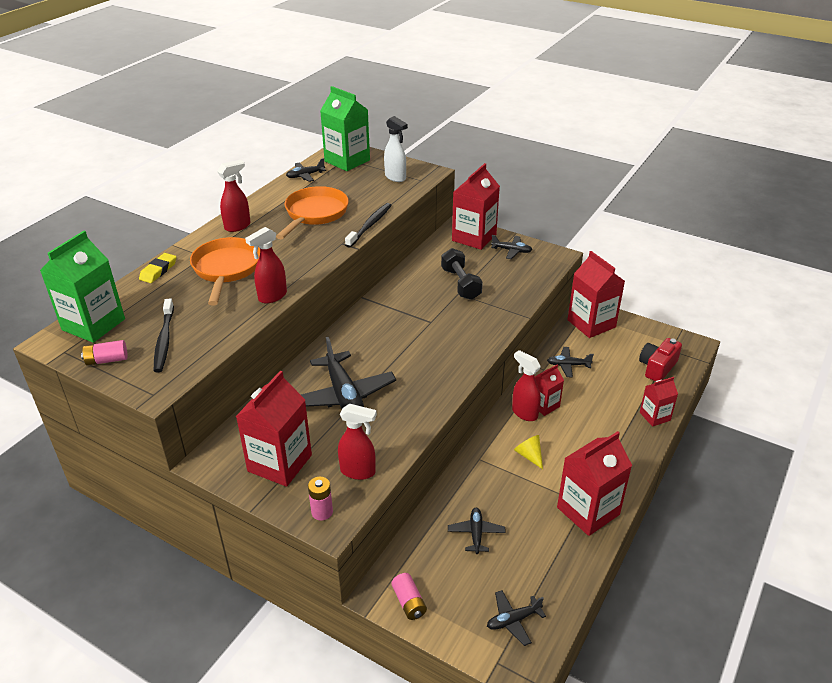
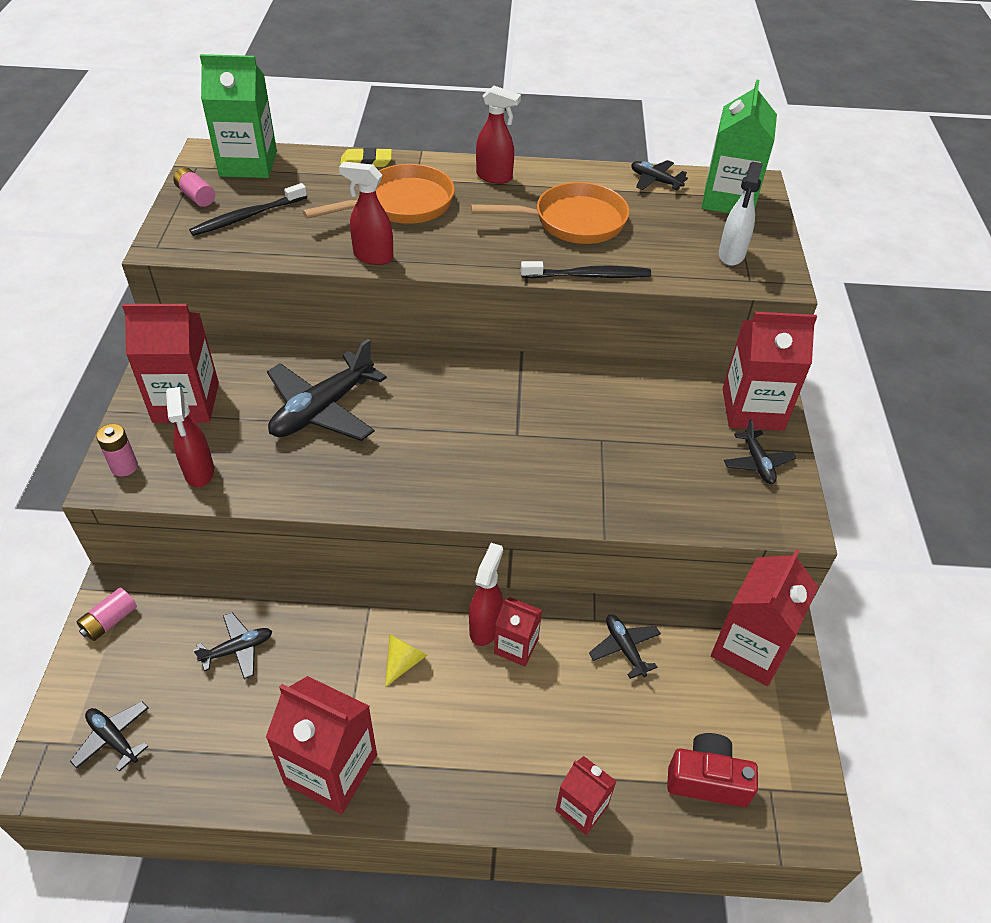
camera: 60 degrees right, 10 degrees up
black dumbbell [441,248,483,300] -> none

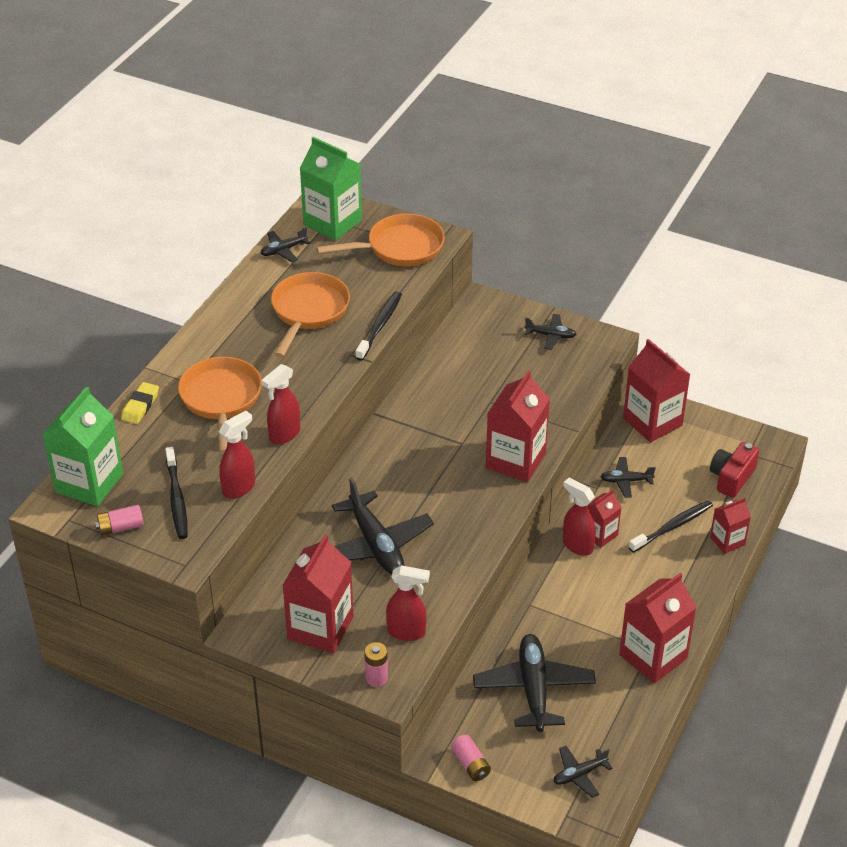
camera: 65 degrees left, 5 degrees down
black plane [193,613,272,679] -> black plane [473,634,596,732], size x1.95
yellow cone [385,634,428,687] -> none
red spray bottle [476,86,521,184] -> red spray bottle moved to [219,411,255,498]
white spray bottle [719,162,763,266] -> orange pan [316,213,445,267]
red carton [723,312,817,431] -> red carton moved to [486,370,550,482]
none -> black toothbrush [629,500,713,553]

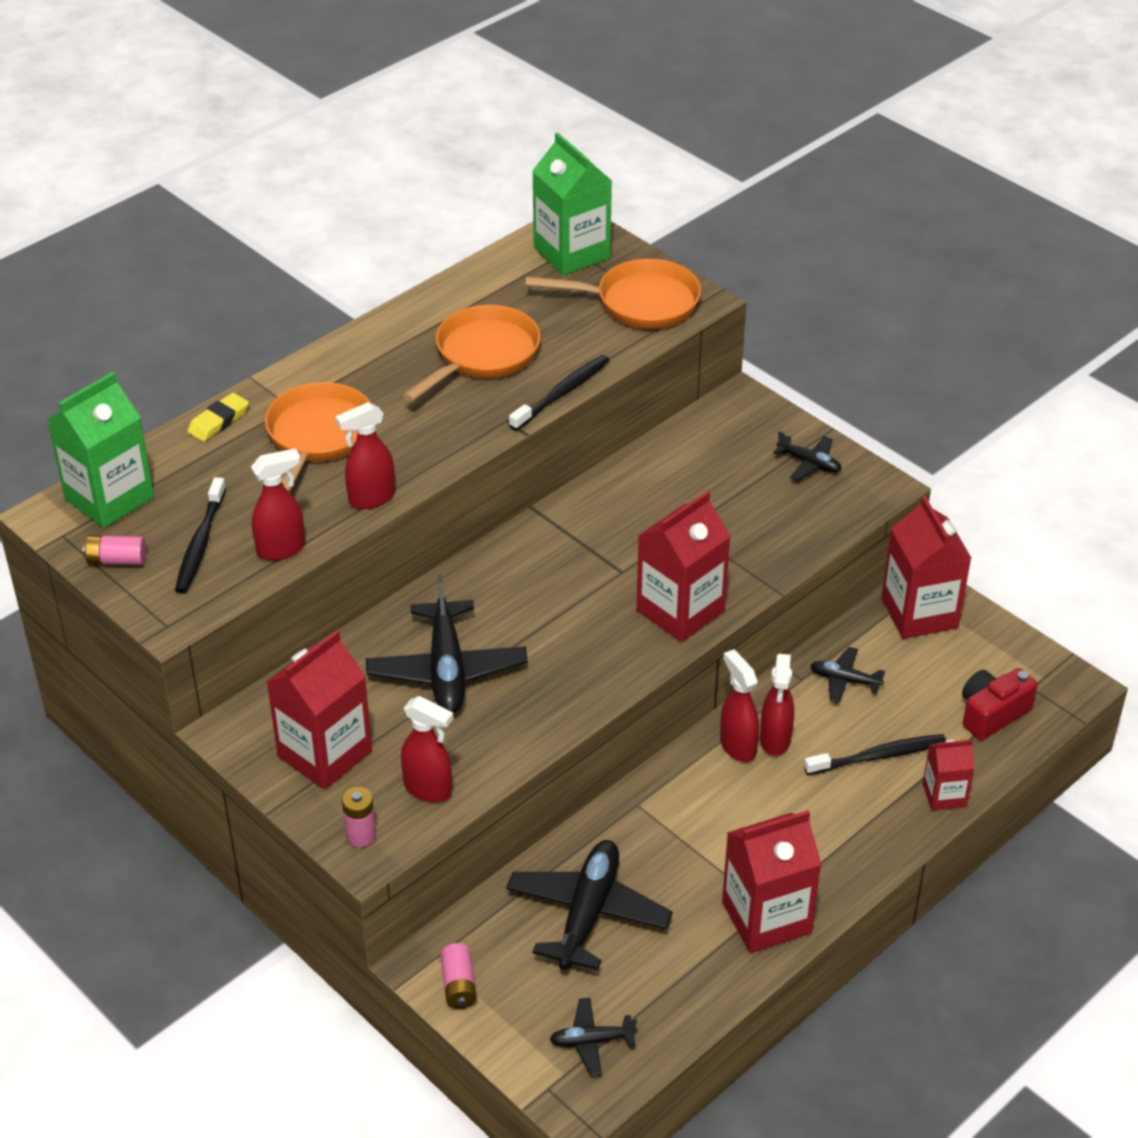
camera: 20 degrees right, 0 degrees up
black plane [260,227,310,262] -> none
red carton [588,489,621,548] -> red spray bottle [760,654,794,756]

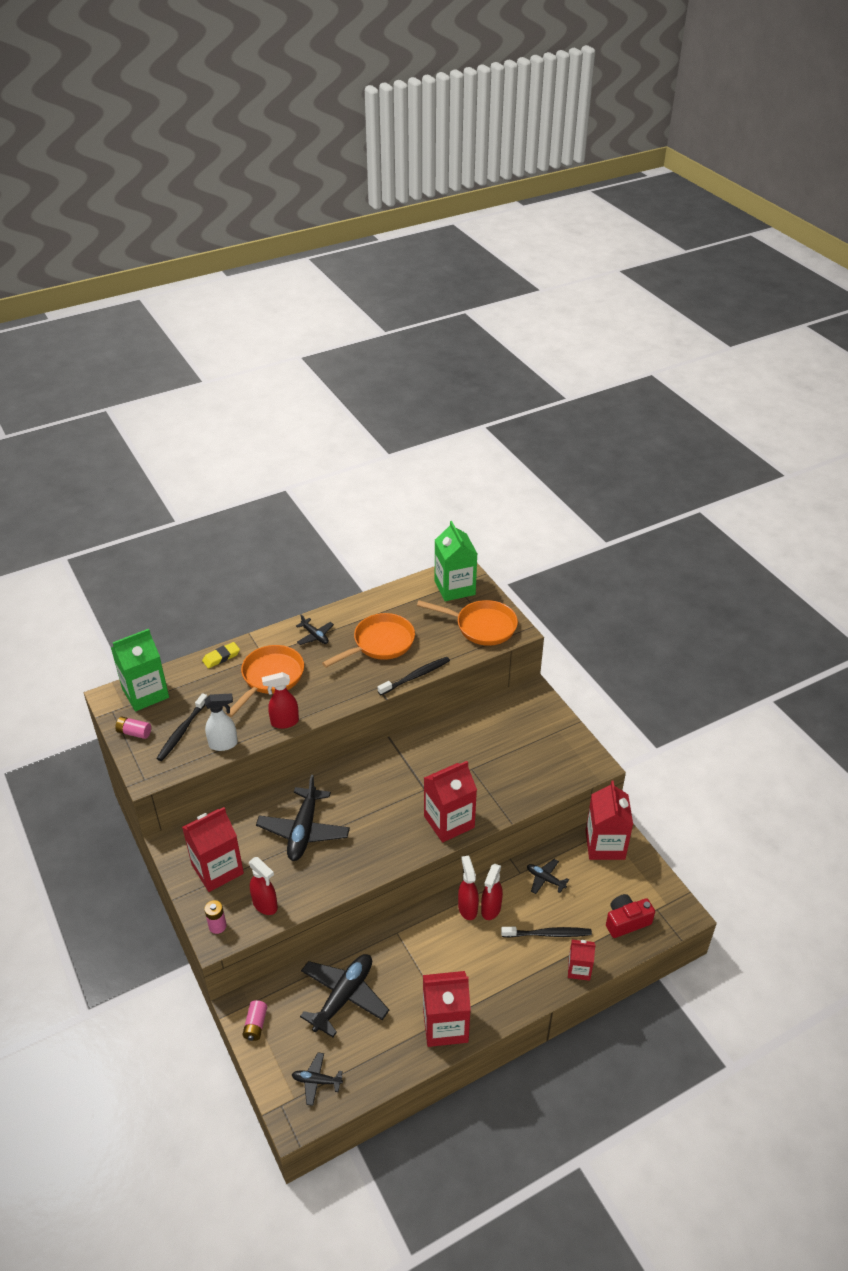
camera: 15 degrees right, 0 degrees up
red spray bottle [251,448,305,561] -> white spray bottle [205,693,238,751]
black plane [773,431,841,481] -> black plane moved to [296,614,334,645]

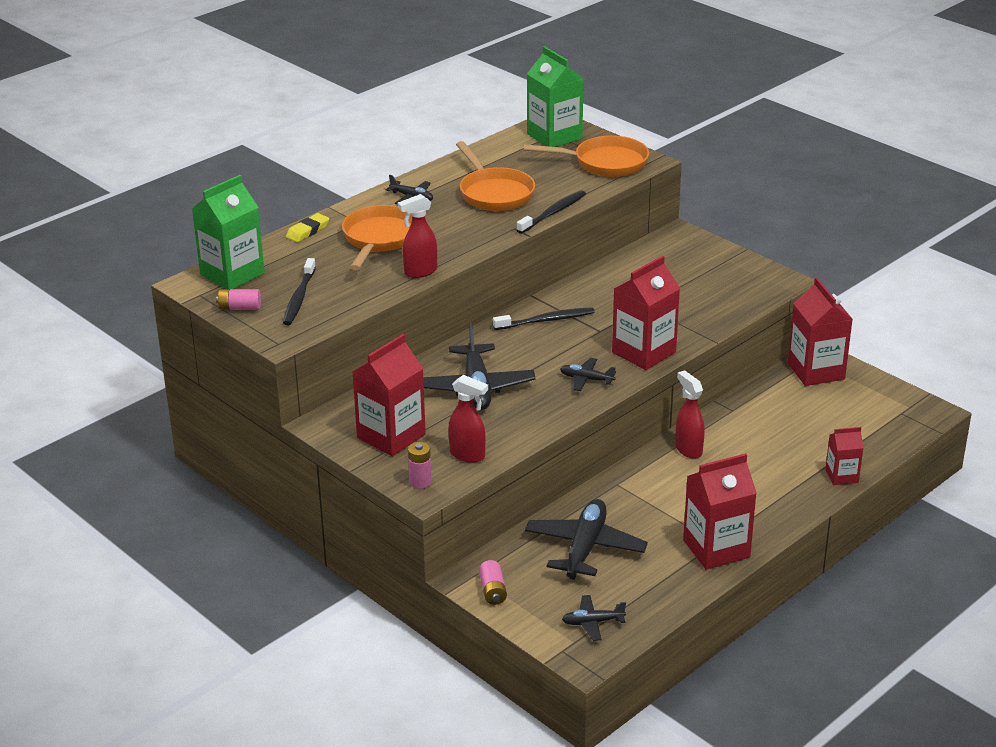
camera: 15 degrees left, 10 degrees down
white spray bottle [205,693,238,751] -> none
orange pan [322,613,415,668] -> orange pan turned 120 degrees clockwise [456,141,535,211]
red spray bottle [481,864,503,920] -> none
black toothbrush [501,927,592,938] -> black toothbrush moved to [493,307,595,330]
black plane [527,859,569,894] -> black plane moved to [560,358,616,391]
red camera [606,894,655,938] -> none

